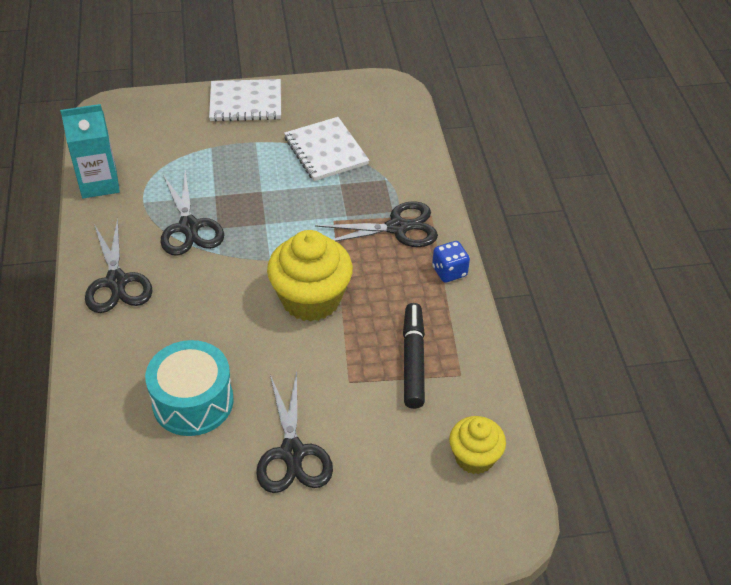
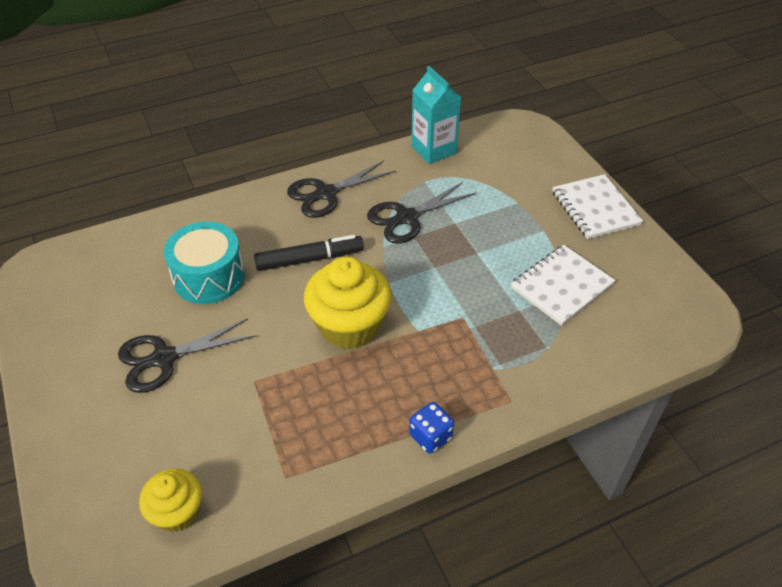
camera: 75 degrees right, 0 degrees up
black scissors [315,201,438,247] -> none
black marker [403,303,425,409] -> black marker moved to [254,235,364,271]

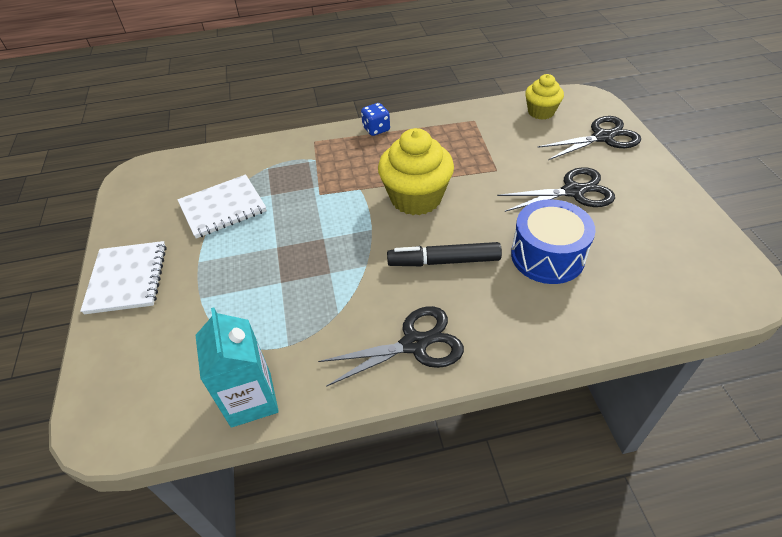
camera: 165 degrees left, 0 degrees up
turquoise drum [164,222,245,304] -> blue drum [511,199,596,284]
black scissors [367,182,476,244] -> black scissors moved to [537,116,641,160]

